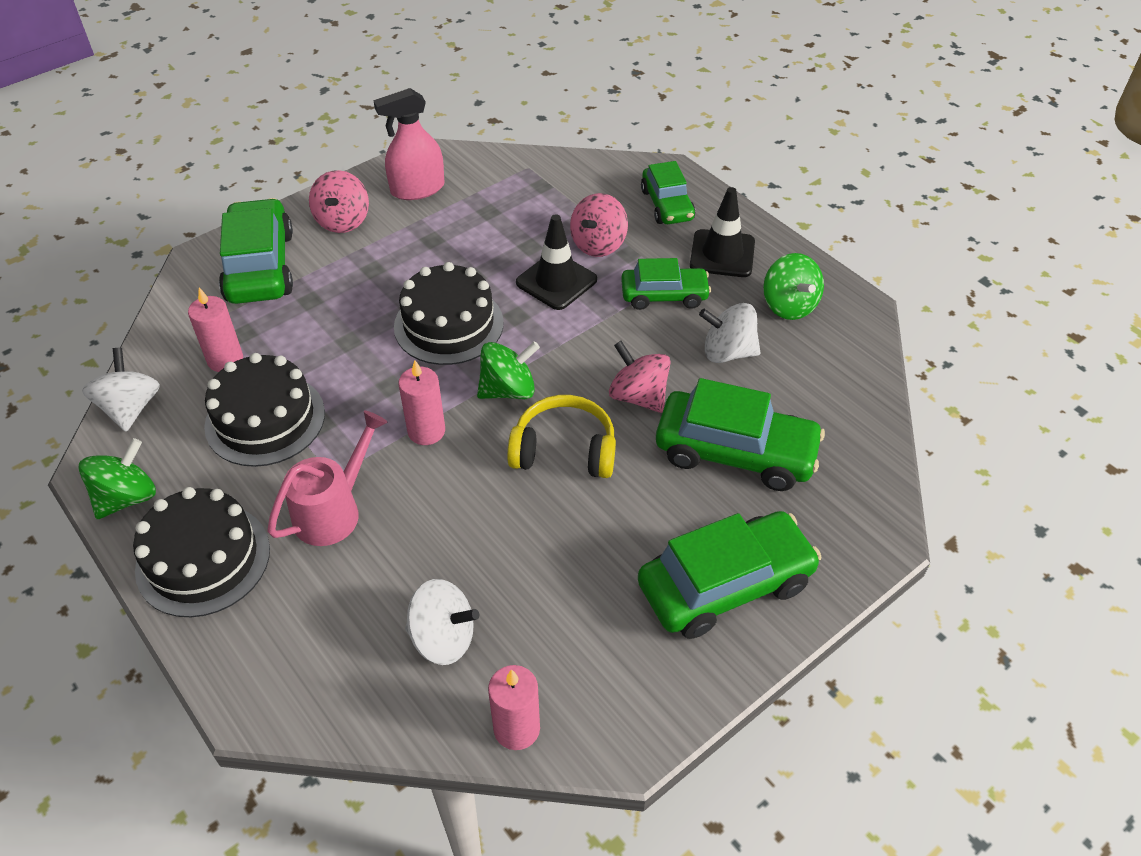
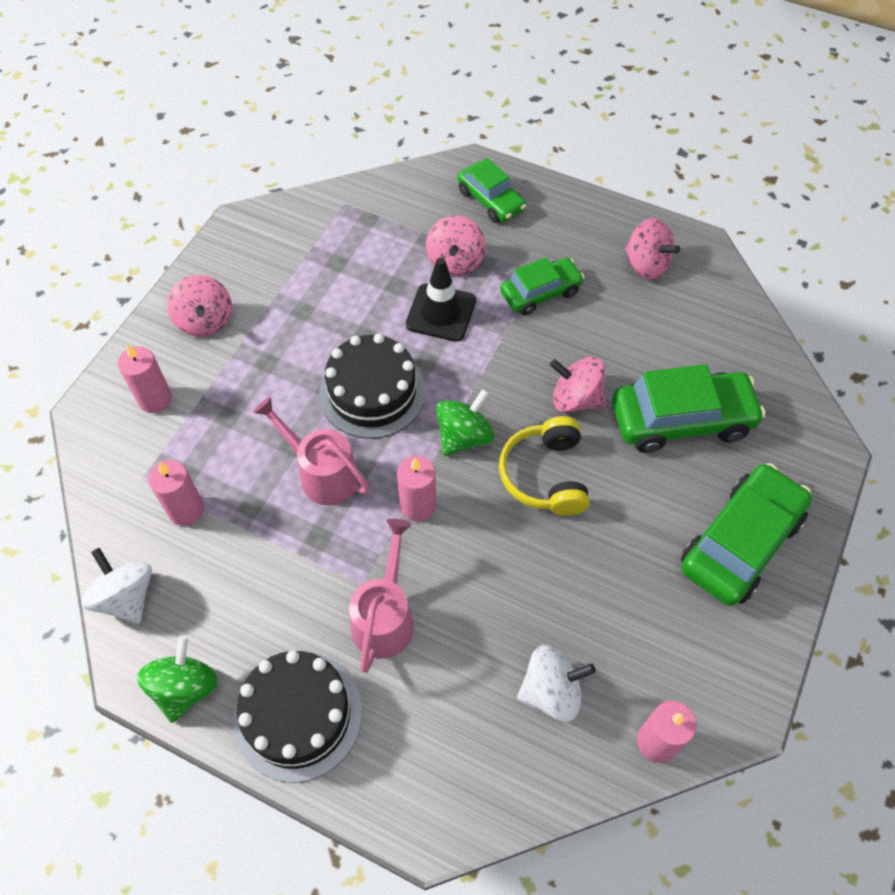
camera: 25 degrees left, 10 degrees up
black cake [204,353,325,467] -> none
green car [219,198,293,304] -> pink candle [118,344,172,413]
pink spray bottle [373,88,444,200] -> none
yellow headphones [507,395,616,478] -> yellow headphones turned 75 degrees counterclockwise [499,416,590,516]
black traffic cone [690,187,755,277] -> none
white spinning top [699,303,761,363] -> none
green spinning top [763,253,824,320] -> pink spinning top [625,218,680,280]
none -> pink watering can [253,397,370,505]

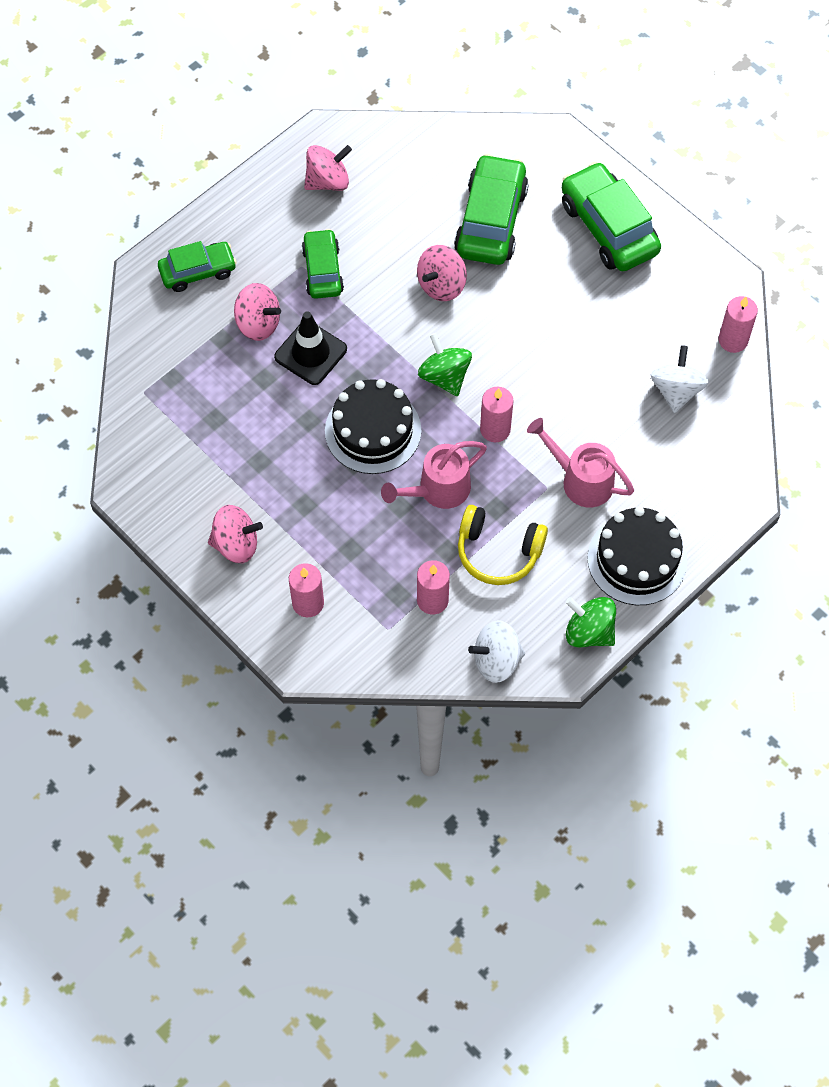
camera: 70 degrees left, 5 degrees up
yellow headphones [499,416,590,516] -> yellow headphones moved to [458,505,548,585]

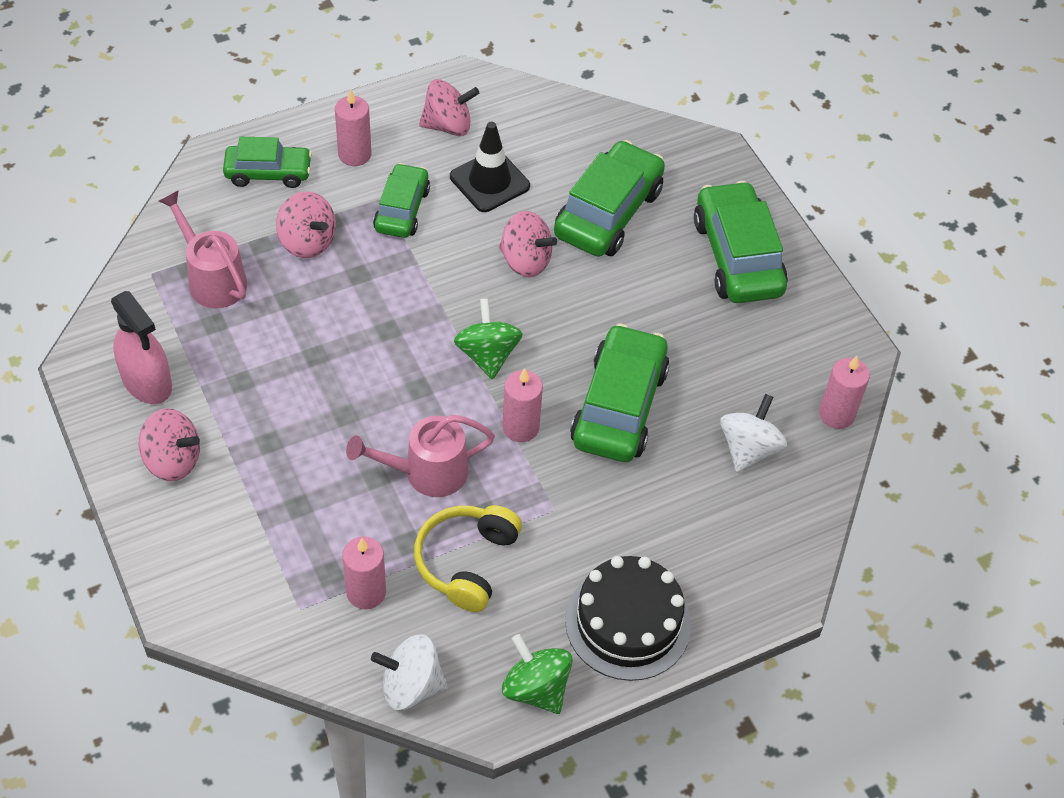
camera: 15 degrees right, 10 degrees down
black traffic cone [274,311,347,385] -> black traffic cone moved to [450,122,530,212]
pink candle [289,563,324,617] -> pink candle moved to [335,89,371,166]
black cake [325,379,421,474] -> none
pink spinning top [417,245,467,301] -> pink spinning top turned 120 degrees counterclockwise [499,211,557,278]
yellow headphones [458,505,548,585] -> yellow headphones turned 75 degrees clockwise [414,505,522,612]
pink watering can [527,418,634,507] -> pink watering can moved to [159,190,247,308]
none -> pink spray bottle [111,291,172,404]
none -> green car [570,324,670,462]

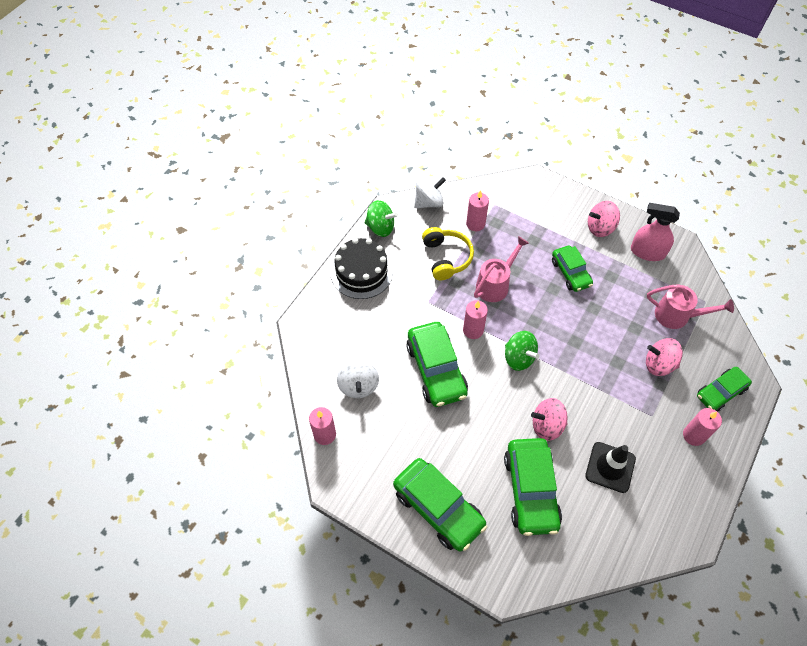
camera: 150 degrees right, 5 degrees up
green car [373,163,430,238] -> green car moved to [552,246,593,292]
pink spinning top [419,79,479,136] -> none

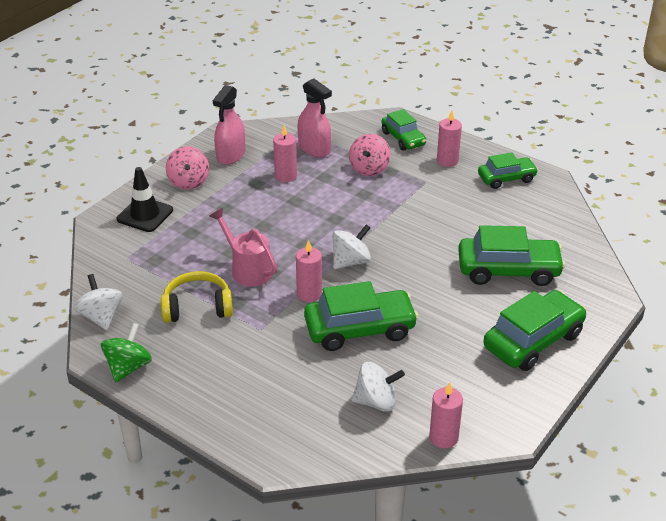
camera: 85 degrees left, 20 degrees down
black cake [331,238,393,299] -> none
pink candle [466,190,489,231] -> pink candle moved to [273,125,297,182]
green spinning top [505,331,540,371] -> white spinning top [333,224,371,269]
pink spinning top [531,398,568,441] -> none
green car [552,246,593,292] -> green car moved to [478,152,538,189]
black traffic cone [585,442,636,493] -> black traffic cone moved to [117,167,173,232]
pink watering can [647,284,734,329] -> pink spray bottle [297,78,332,157]

